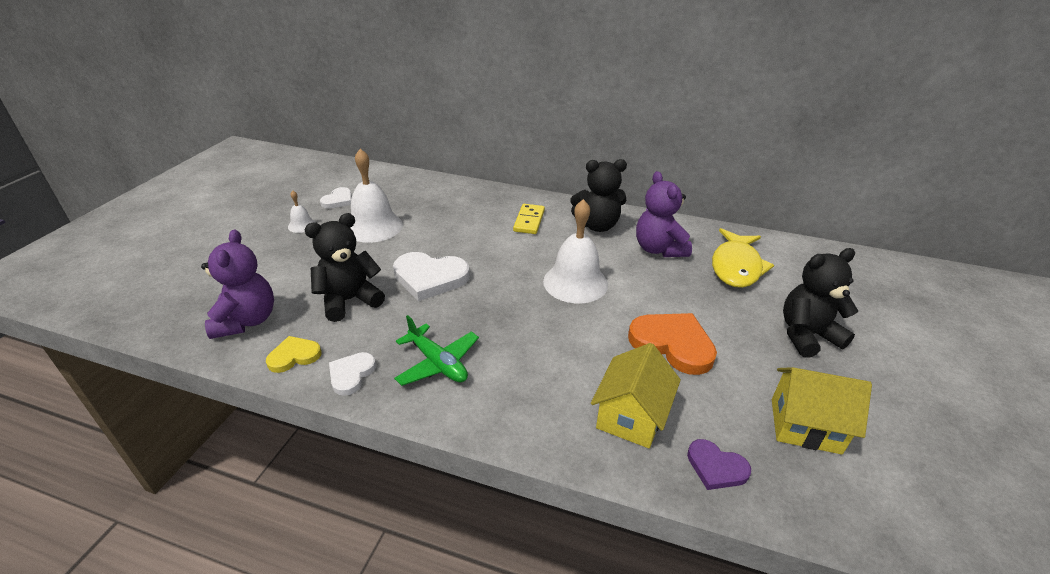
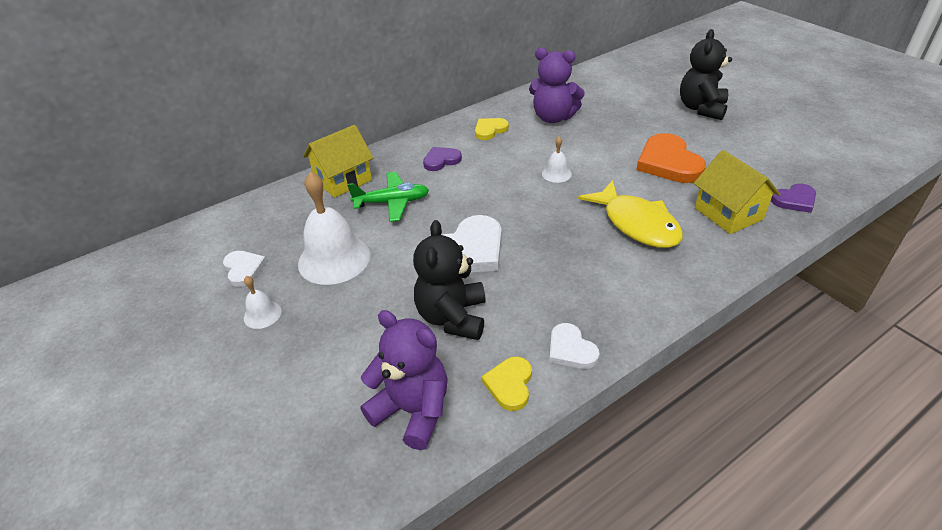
camera: 50 degrees left, 5 degrees up
green plane [394,315,479,386] -> green plane moved to [347,172,429,222]
yellow domino [513,204,545,234] -> purple heart [423,147,462,171]
white bell [543,199,608,303] -> white bell [542,136,572,183], size x0.47
black teddy bear [570,159,627,232] -> yellow heart [475,118,509,140]
orange heart [628,313,717,375] -> orange heart turned 90 degrees counterclockwise [636,133,706,183]
yellow fish [712,228,774,288] -> yellow fish moved to [578,180,683,248]
yellow house [772,367,872,455] -> yellow house moved to [303,125,373,198]

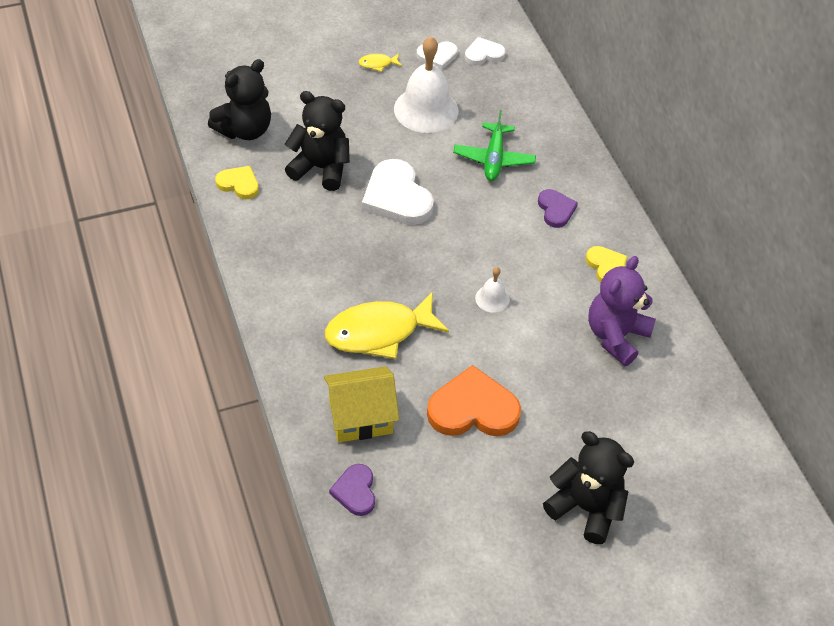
camera: 100 degrees right, 10 degrees up
white bell [244,276,281,329] -> yellow fish [359,54,402,72]
yellow house [303,125,373,198] -> none
purple teddy bear [360,310,448,450] -> black teddy bear [208,59,271,140]
white heart [549,323,600,369] -> white heart moved to [465,37,506,65]

